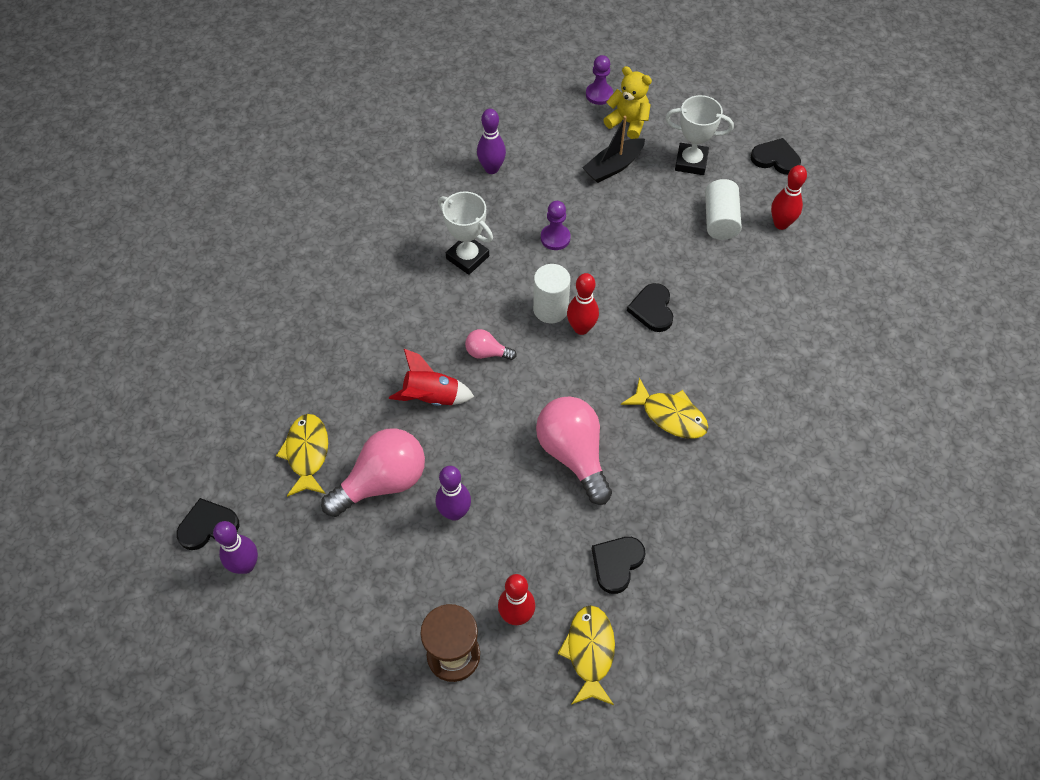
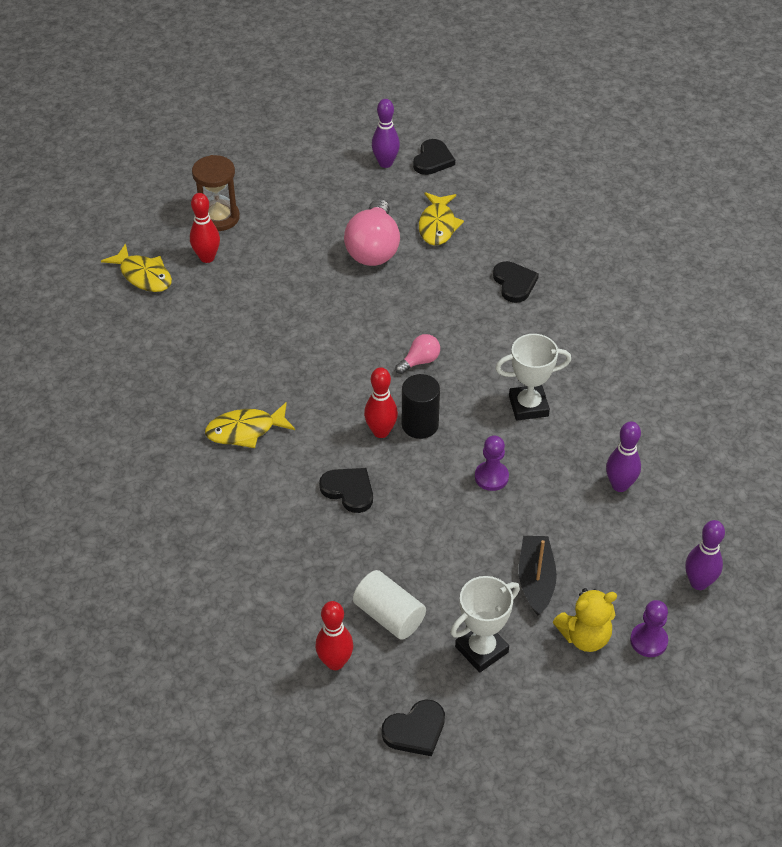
camera: 130 degrees right, 10 degrees down
yellow fish [276,414,328,497] -> yellow fish turned 60 degrees clockwise [419,192,464,246]
red rocket [389,349,474,406] -> none
purple bowling pin [436,466,471,521] -> purple bowling pin moved to [685,520,725,590]
white cylinder [533,264,570,323] -> black cylinder [402,374,440,439]
pink light bulb [536,396,612,505] -> none
black heart [592,537,645,594] -> black heart moved to [493,261,539,303]

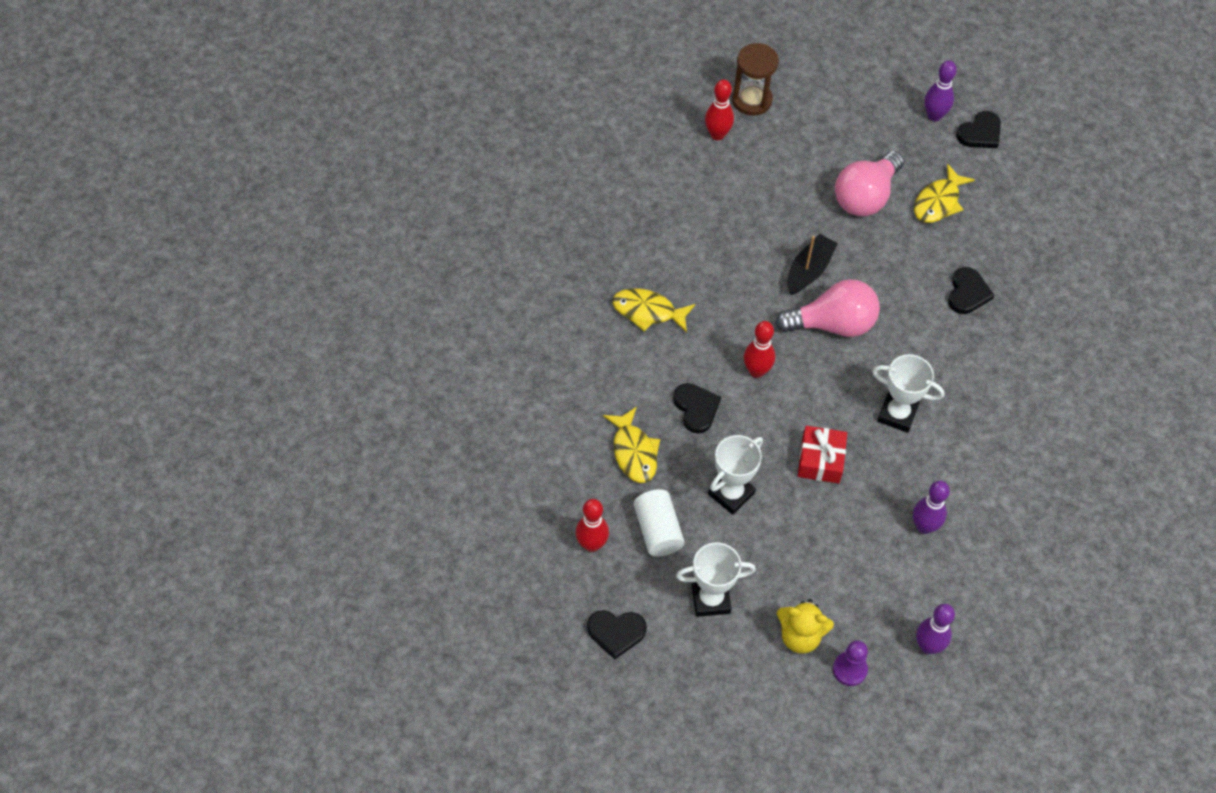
camera: 30 degrees right, 10 degrees up
yellow fish [101,244,172,292] -> yellow fish moved to [603,407,660,483]
pink light bulb [395,334,440,374] -> pink light bulb [775,279,880,337], size x2.03
black cylinder [402,374,440,439] -> none
purple pawn [475,435,509,491] -> red gift [798,426,847,484]
black boat [519,536,557,615] -> black boat moved to [787,234,838,295]
none -> white trophy [708,435,763,515]

